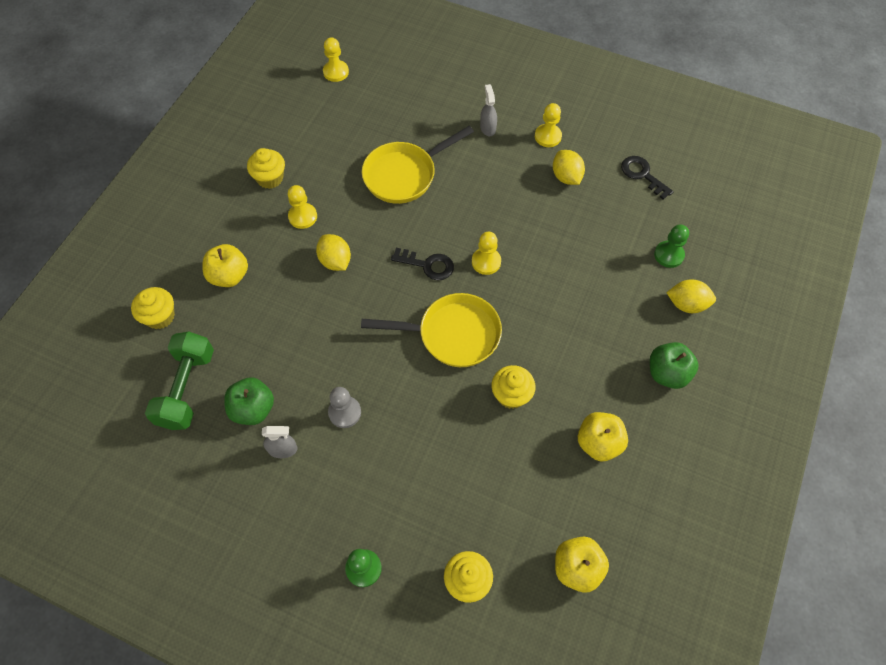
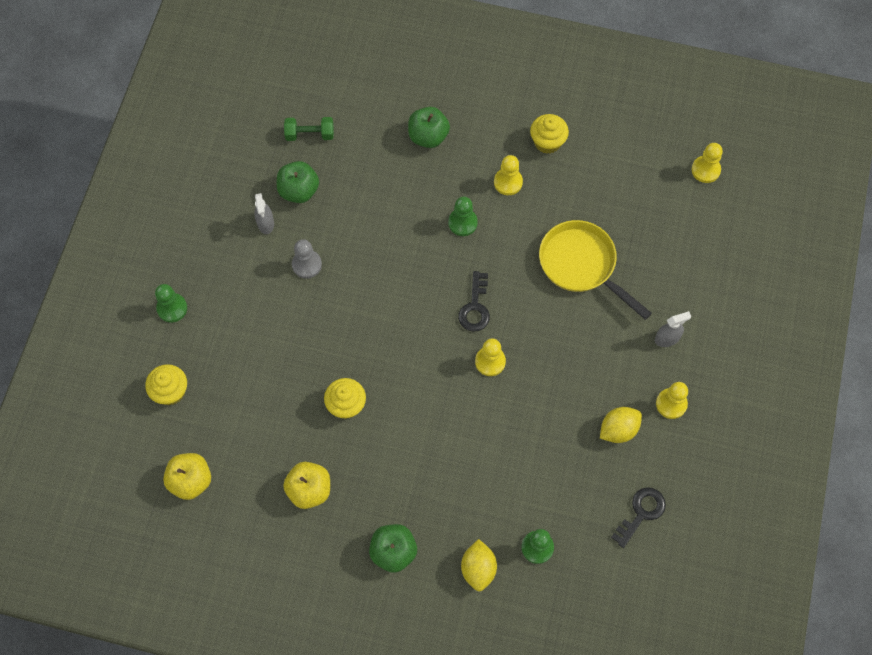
camera: 80 degrees right, 5 degrees up
yellow cupcake [131,287,175,329] -> none
green dumbbell [145,331,214,430] -> green dumbbell [284,117,334,141], size x0.60
yellow apple [202,244,248,287] -> green apple [408,107,450,148]
yellow lemon [316,234,351,271] -> green pawn [448,196,478,236]
yellow pan [361,293,502,367] -> none

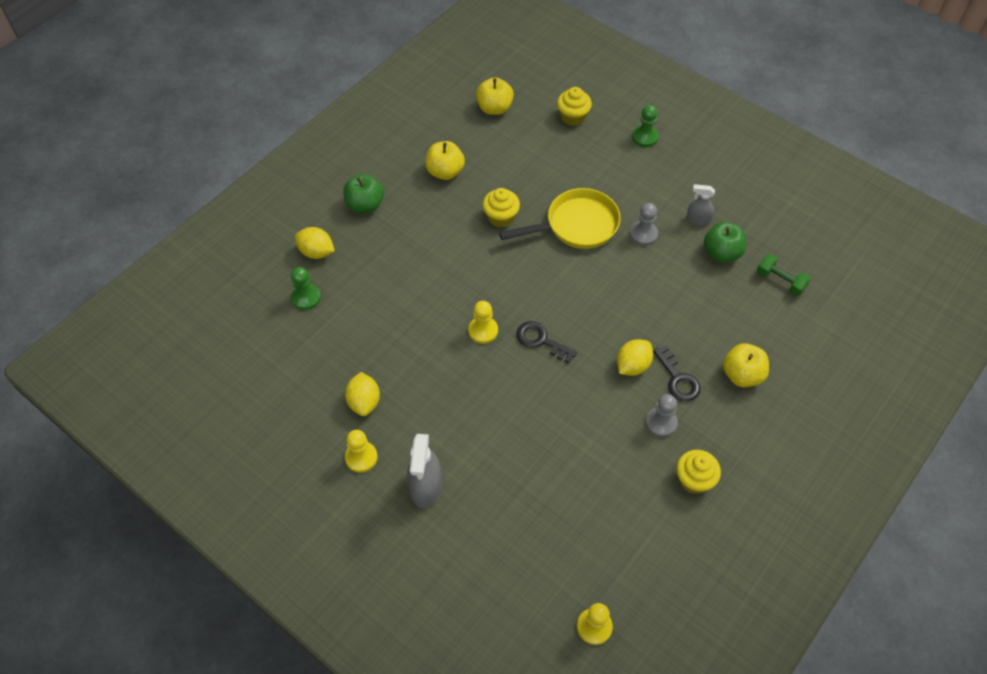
camera: 115 degrees right, 10 degrees down
green dumbbell [284,117,334,141] -> green dumbbell turned 75 degrees counterclockwise [757,254,810,296]
green apple [408,107,450,148] -> yellow apple [723,343,769,387]
green pawn [448,196,478,236] -> yellow lemon [617,339,653,376]
yellow pawn [494,155,523,195] -> grey pawn [645,394,678,437]
yellow pan [539,220,652,320] -> yellow pan moved to [499,188,621,249]
black key [611,487,666,548] -> black key moved to [653,345,700,401]
grey spray bottle [655,311,691,347] -> grey spray bottle [407,434,442,508], size x1.66

